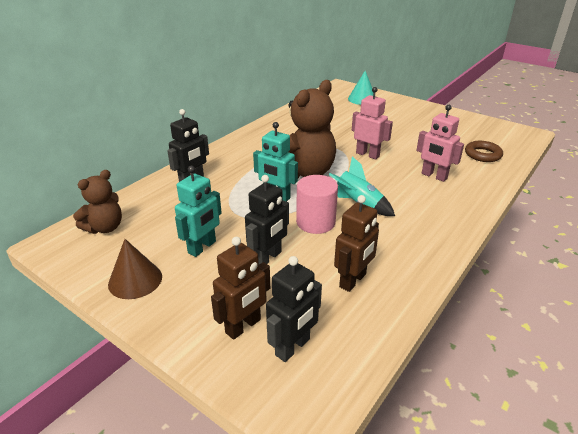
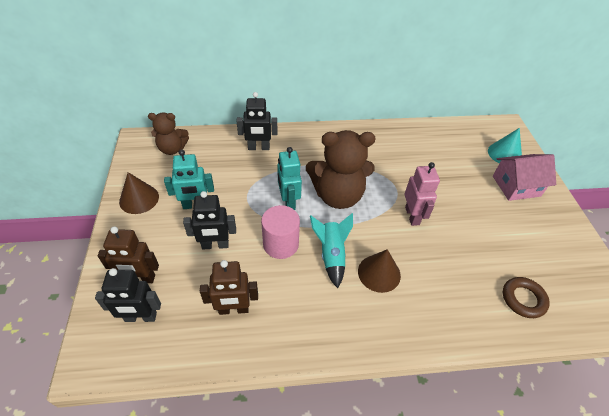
camera: 45 degrees right, 15 degrees up
pink robot [416,105,464,182] -> none
none -> brown cone [358,249,401,293]
none -> pink house [493,154,556,201]

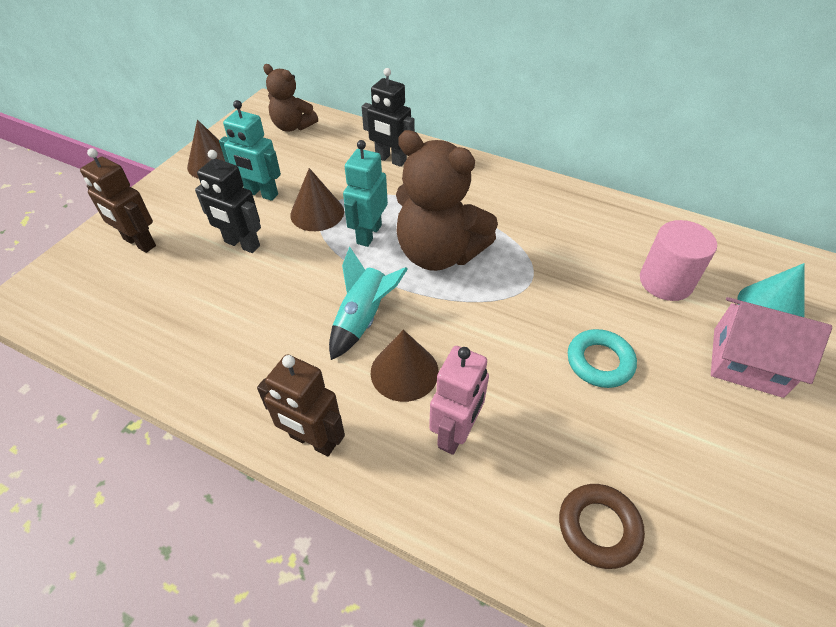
camera: 35 degrees right, 0 degrees up
black robot [95,268,161,322] -> none
brown robot [200,260,258,315] -> brown robot moved to [257,354,345,456]
pink cylinder [261,205,300,259] -> pink cylinder moved to [640,220,717,301]
pink robot [405,162,440,226] -> pink robot moved to [429,346,489,455]
none -> brown cone [290,168,344,231]
none -> turquoise ring [568,329,637,388]

